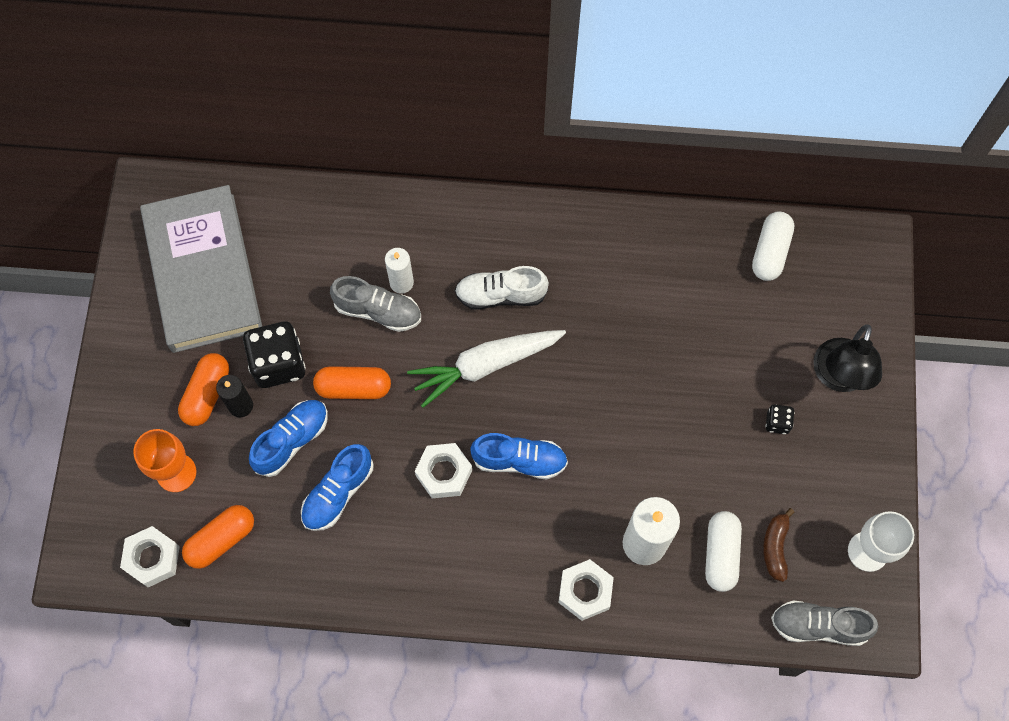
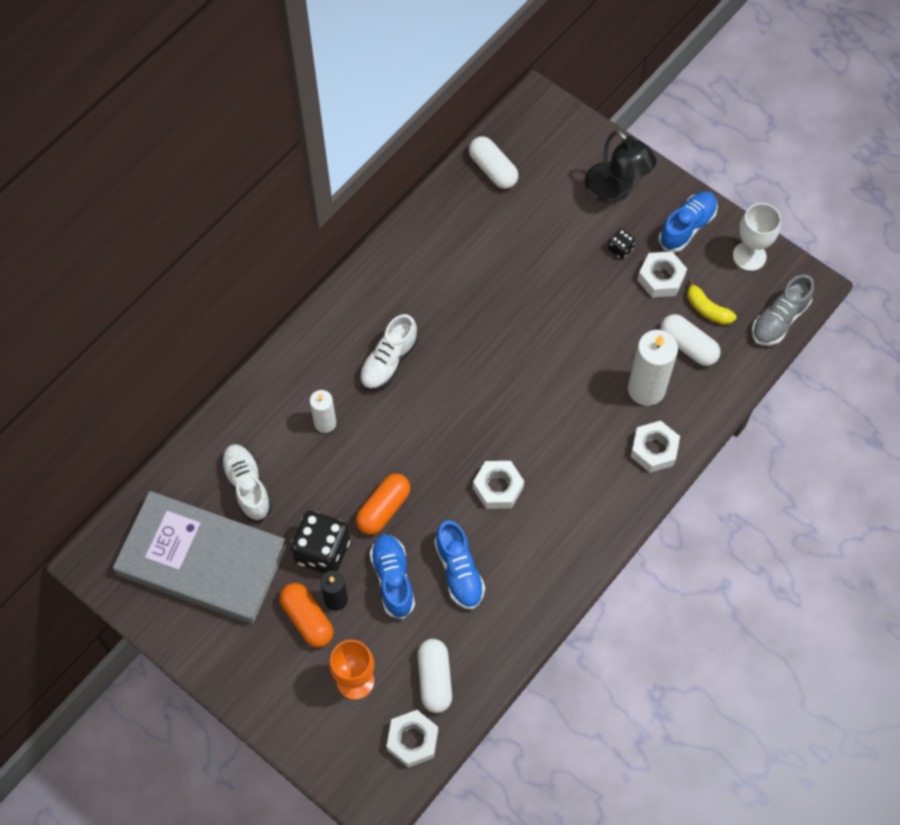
camera: 55 degrees left, 5 degrees down
orange capsule [182,505,254,569] -> white capsule [417,639,452,713]
grey shoe [330,276,421,332] -> none
white carrot [407,330,566,408] -> none
blue shoe [470,433,568,479] -> blue shoe moved to [659,192,718,252]
brown banana [763,508,795,582] -> yellow banana [687,279,736,325]
none -> white shoe [220,444,272,521]
none -> white nut [638,251,687,298]

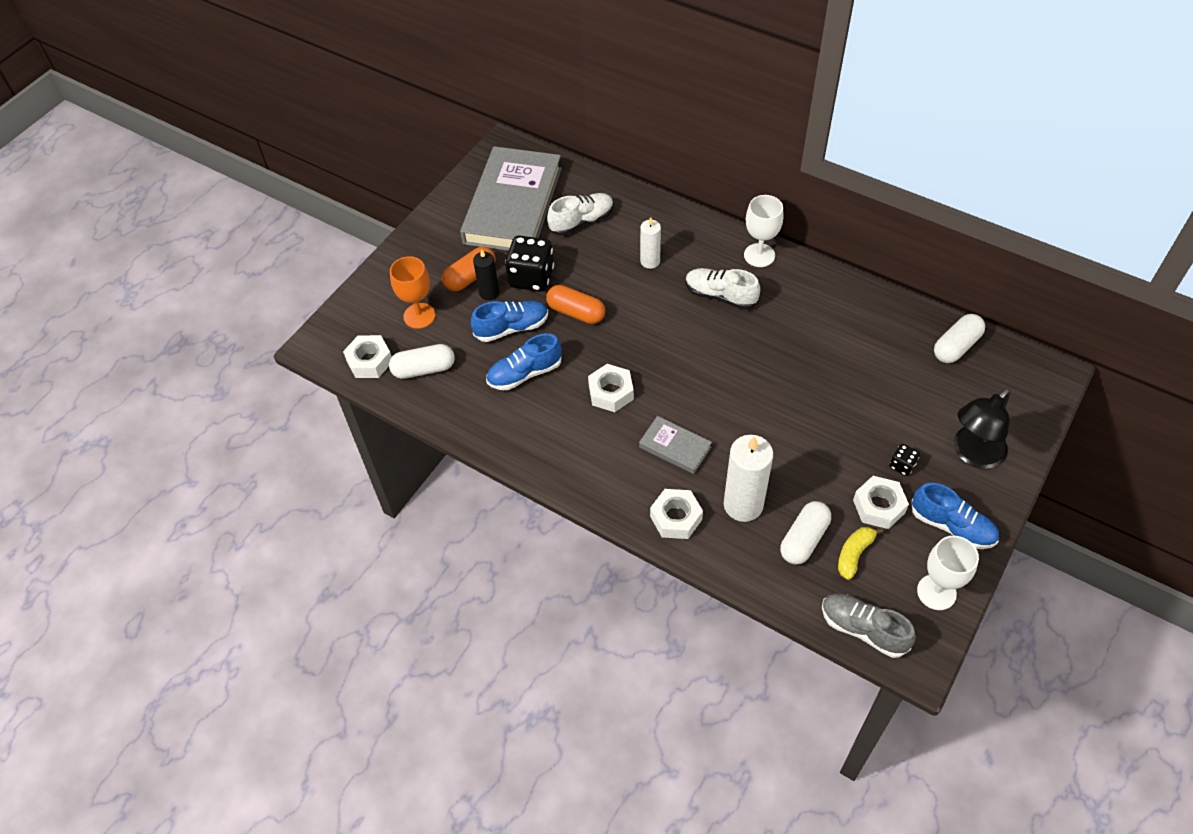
camera: 85 degrees right, 10 degrees down
none -> grey book [639,416,712,474]
none -> white goblet [744,195,784,267]

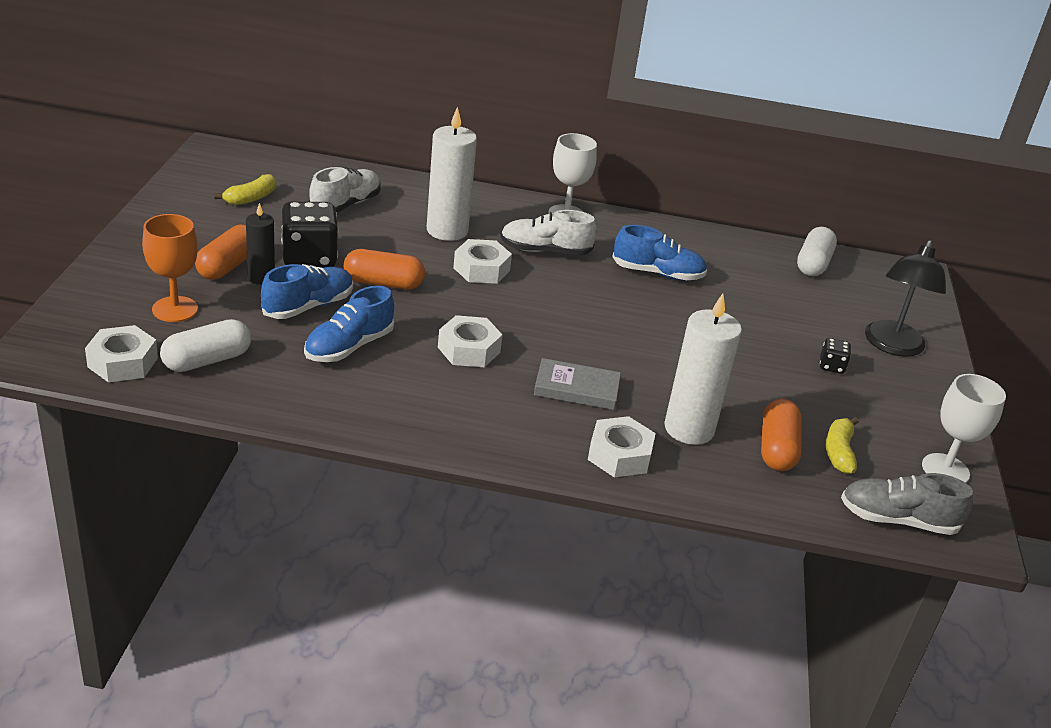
camera: 30 degrees left, 20 degrees down
grey book [460,146,562,251] -> yellow banana [214,174,276,205]
white candle [640,217,661,269] -> white candle [427,107,477,241], size x1.72
white capsule [780,501,831,565] -> orange capsule [761,399,802,471]
white nut [853,476,909,529] -> white nut moved to [453,239,512,284]
blue shoe [911,483,999,549] -> blue shoe moved to [612,225,707,280]

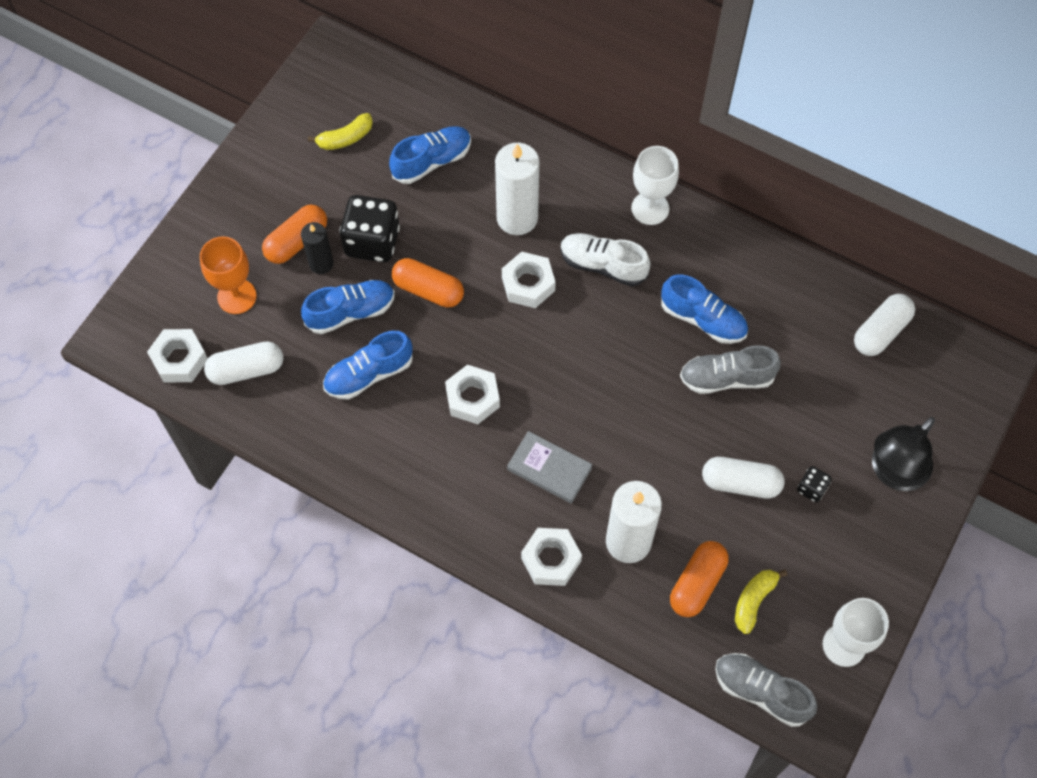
camera: 25 degrees right, 30 degrees up
white shoe [309,167,381,213] -> blue shoe [389,126,471,184]
none -> grey shoe [680,345,781,394]
none -> white capsule [702,457,785,498]

